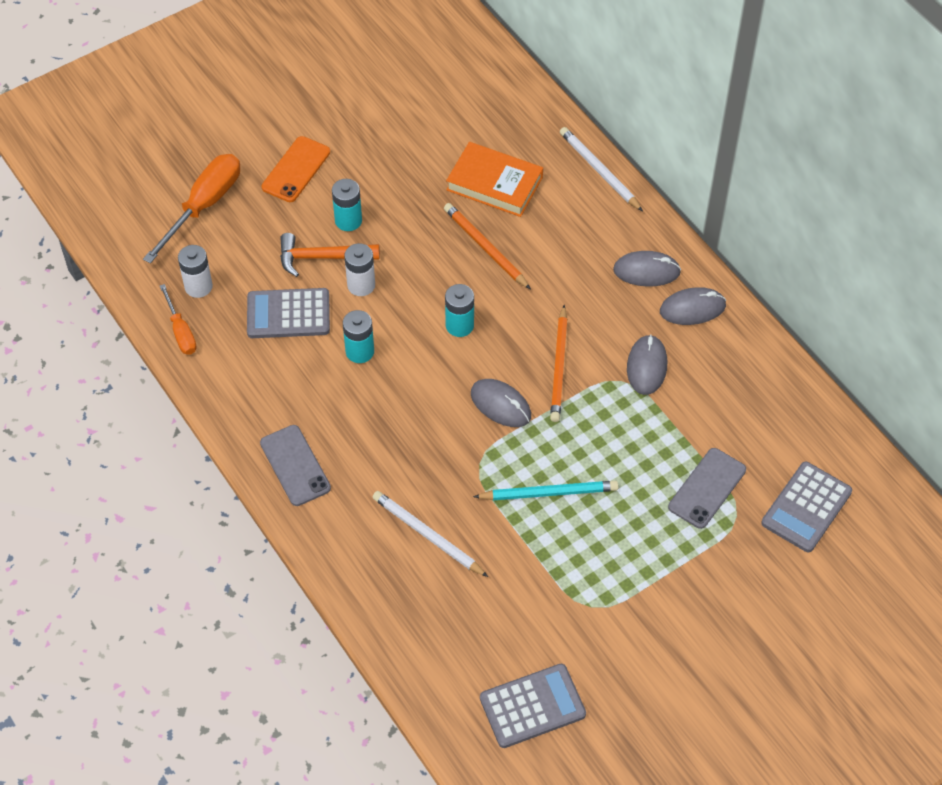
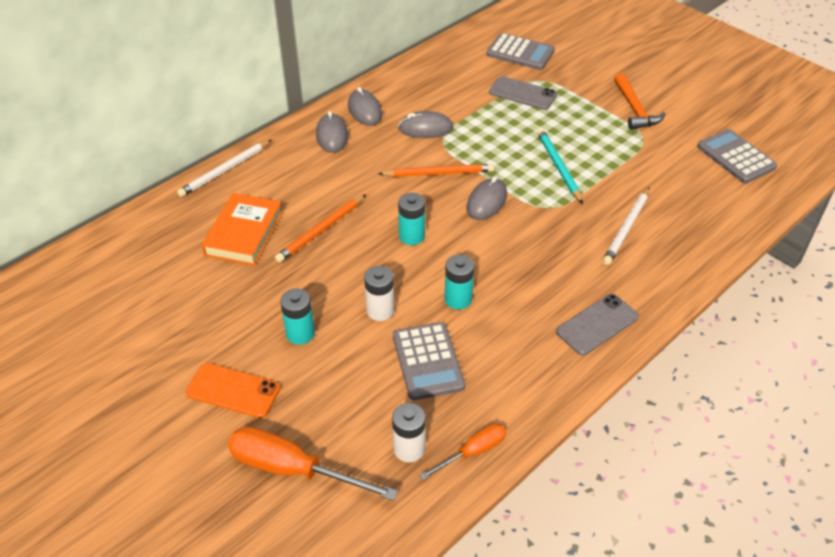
camera: 100 degrees left, 10 degrees down
orange hammer [280,233,379,277] -> orange hammer moved to [614,73,665,130]

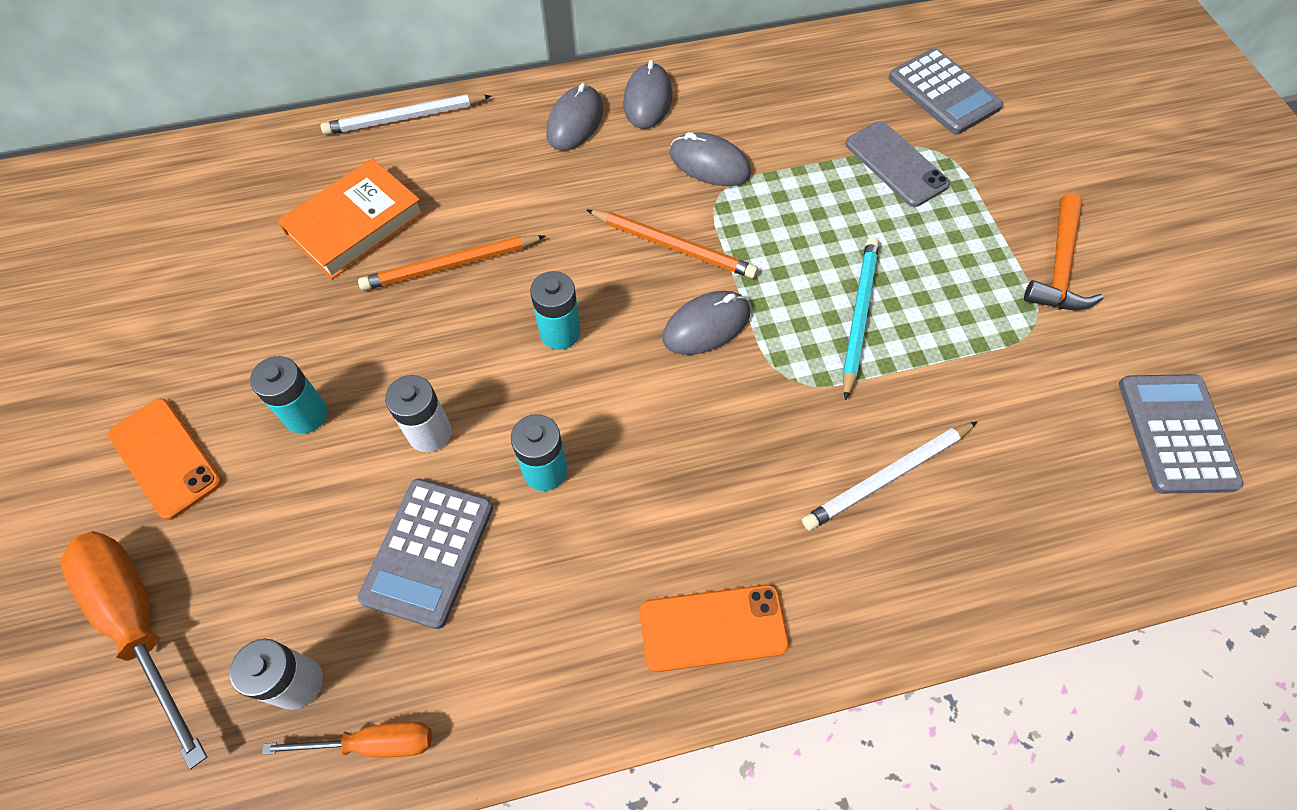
camera: 30 degrees right, 15 degrees up
grey phone [556,294,639,355] -> orange phone [640,584,789,672]

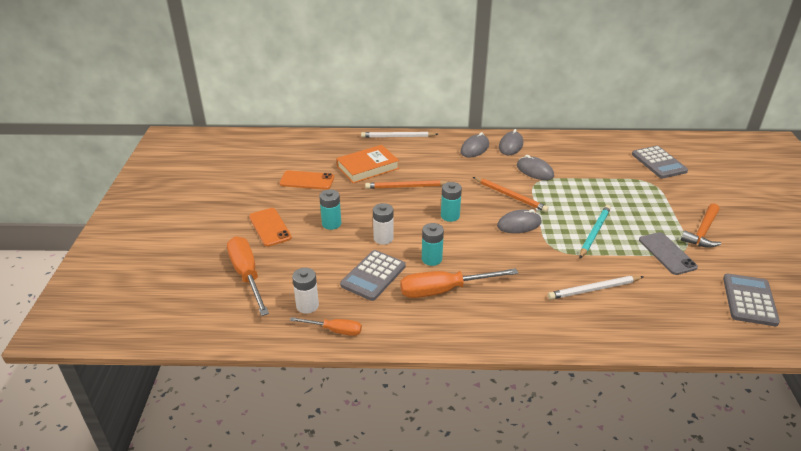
camera: 15 degrees right, 25 degrees down
orange phone [640,584,789,672] -> orange phone moved to [279,170,334,190]
grey phone [845,121,950,207] -> grey phone moved to [639,232,698,275]
none -> orange screwdriver [400,268,518,298]

